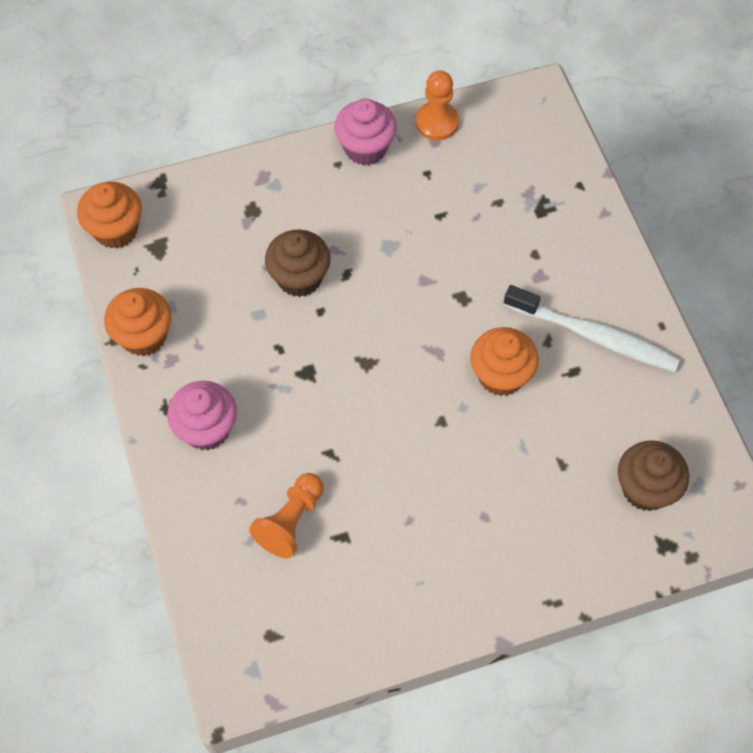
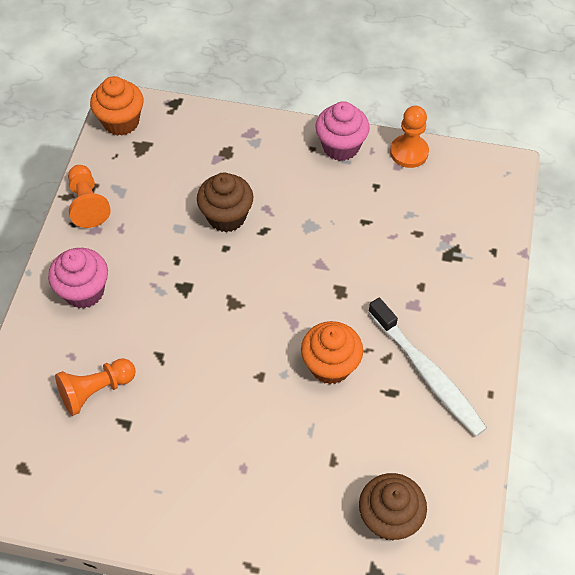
camera: 30 degrees right, 5 degrees down
orange cupcake [104,288,172,356] -> orange pawn [68,165,111,228]

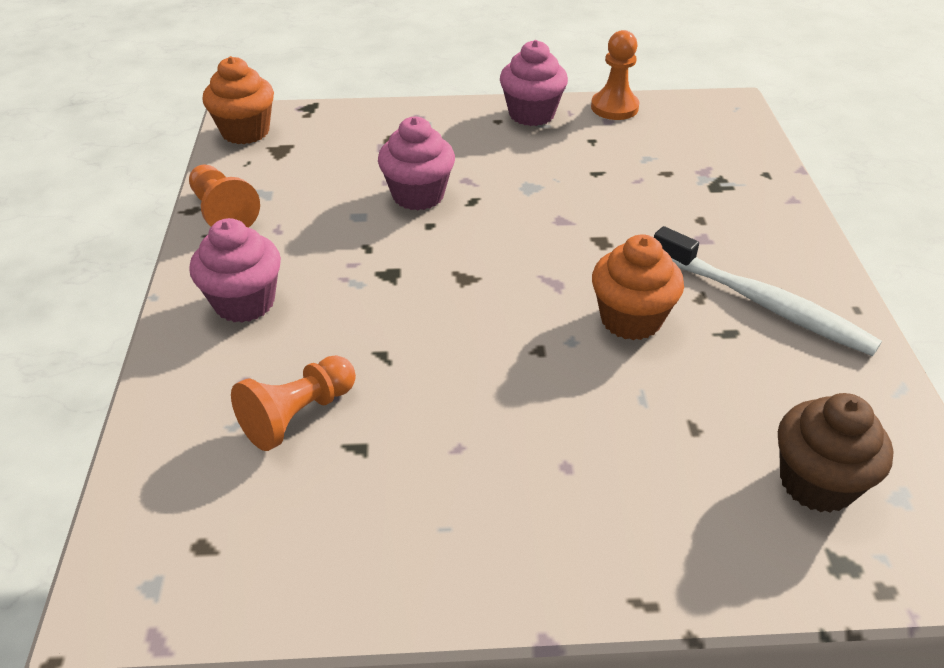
camera: 15 degrees left, 15 degrees down
brown cupcake [197,173,253,232] -> pink cupcake [378,116,455,211]

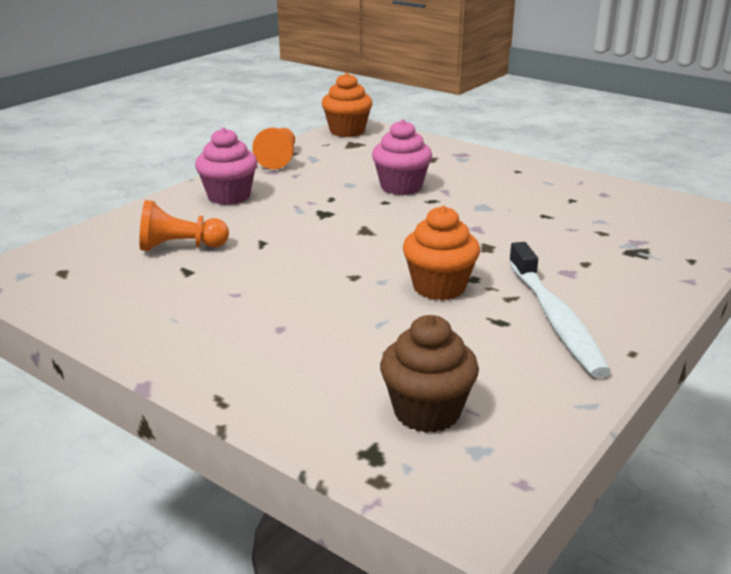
camera: 40 degrees right, 15 degrees down
pink cupcake [500,40,568,126] -> none
orange pawn [591,30,640,120] -> none

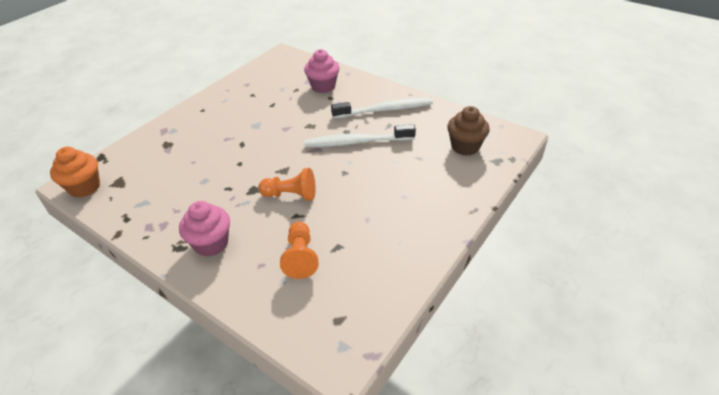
camera: 90 degrees left, 15 degrees up
orange pawn [252,128,295,169] -> orange pawn moved to [258,168,316,201]
pink cupcake [372,120,432,195] -> pink cupcake moved to [304,49,339,93]
orange cupcake [403,206,480,300] -> white toothbrush [304,124,416,147]

